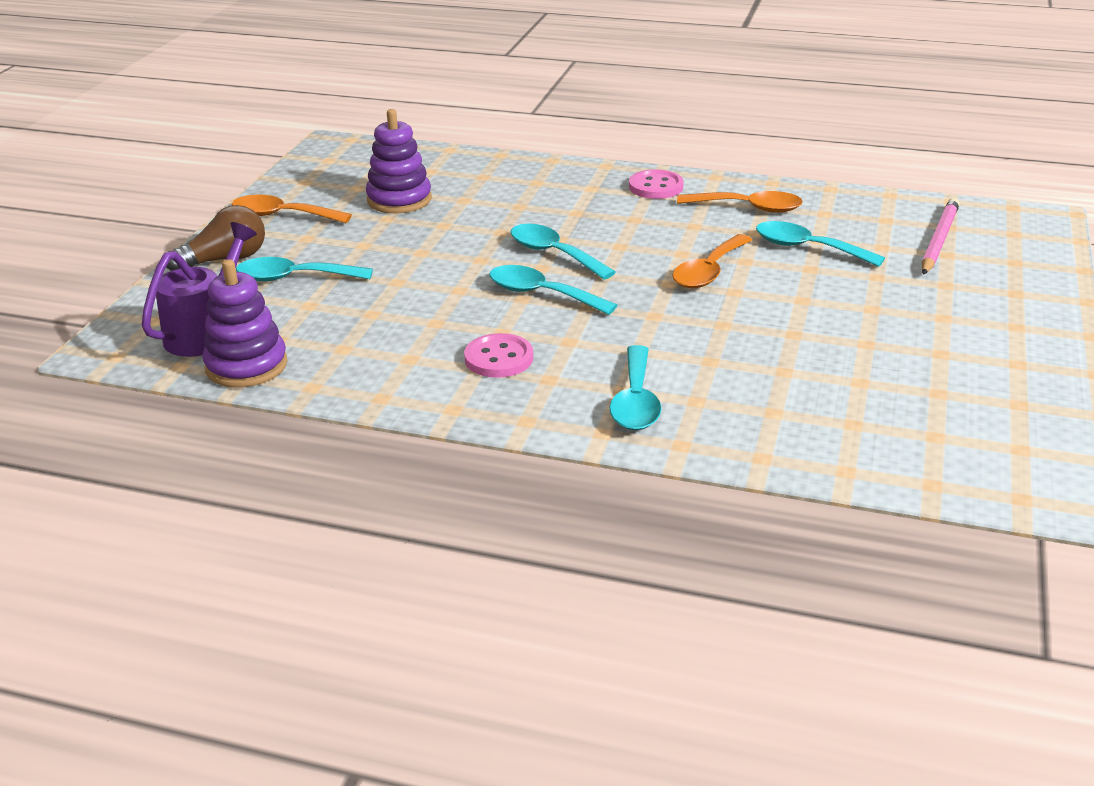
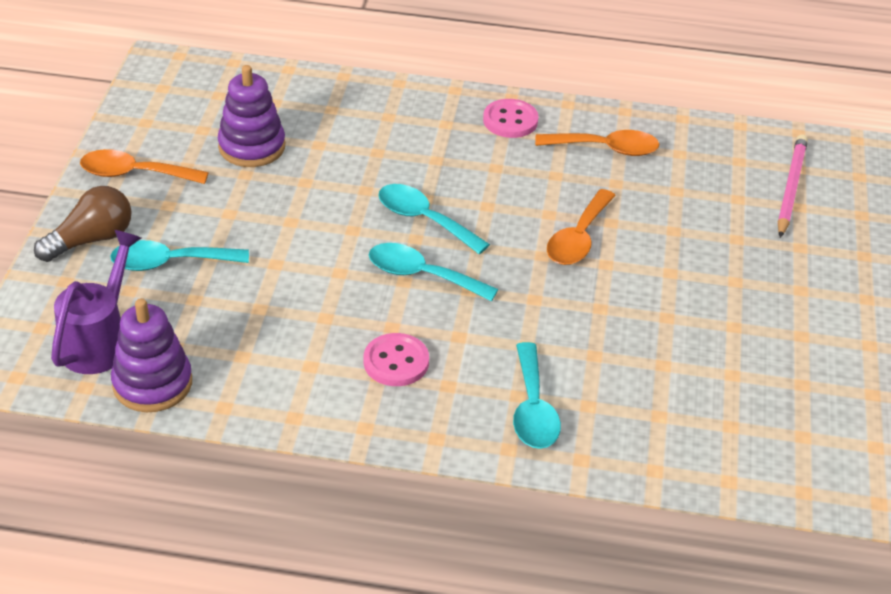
camera: 10 degrees left, 10 degrees up
turquoise spoon [756,221,885,267] -> none

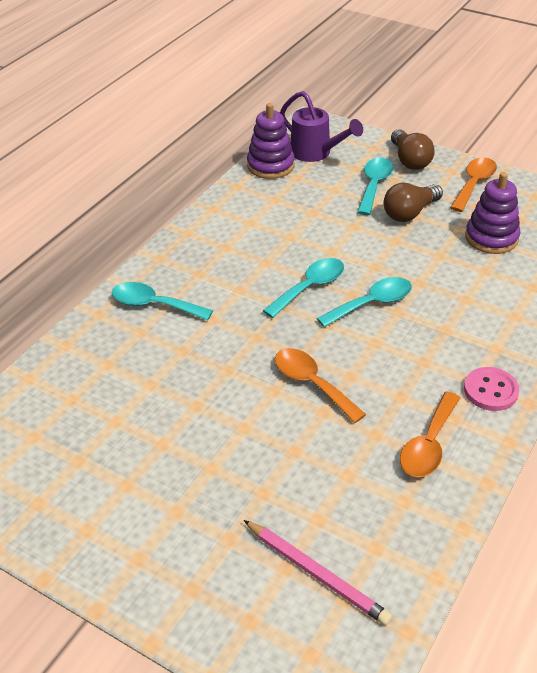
camera: 115 degrees right, 0 degrees up
pink button [364,333,429,386] -> none
none -> brown light bulb [384,183,443,222]

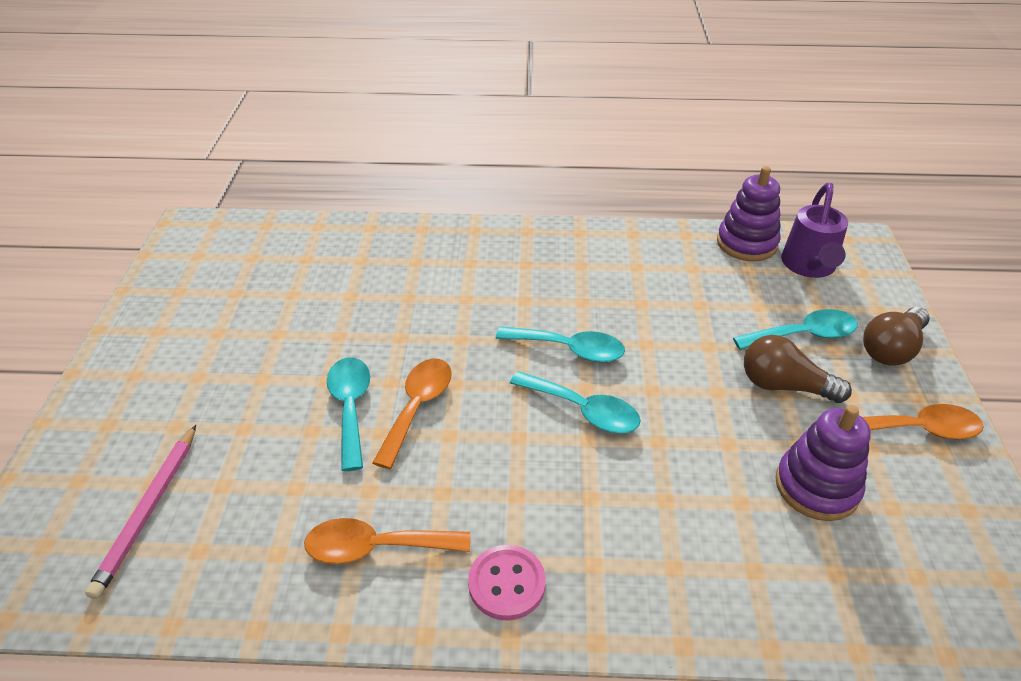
camera: 60 degrees right, 0 degrees up
turquoise spoon [112,282,213,320] -> turquoise spoon moved to [327,357,370,471]

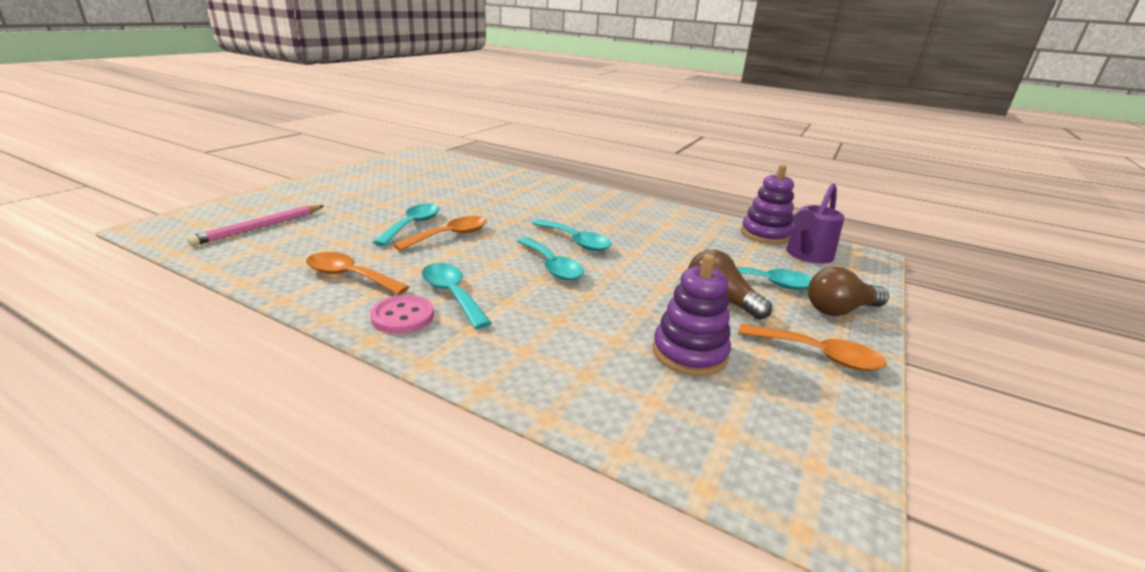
camera: 25 degrees right, 15 degrees down
none -> turquoise spoon [422,263,491,329]

